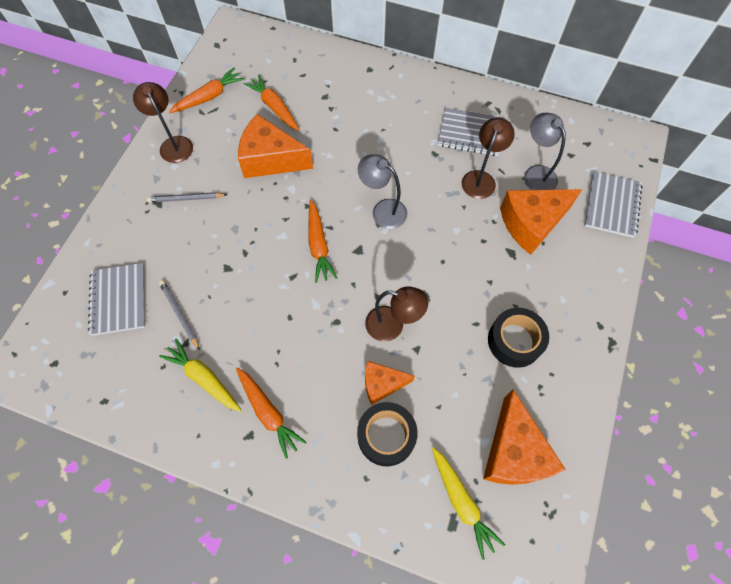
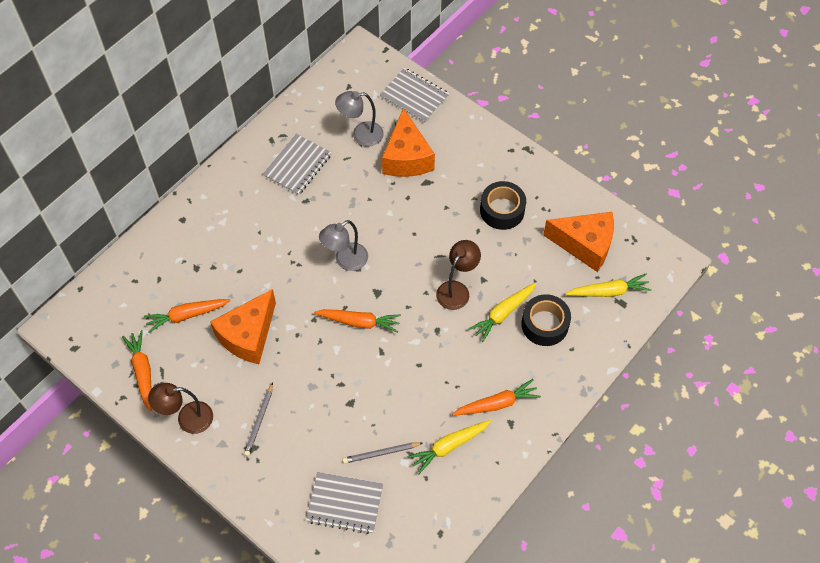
camera: 70 degrees left, 5 degrees down
orange cheese [365,361,415,405] -> yellow carrot [468,282,537,342]
brown lamp [462,117,515,199] -> none

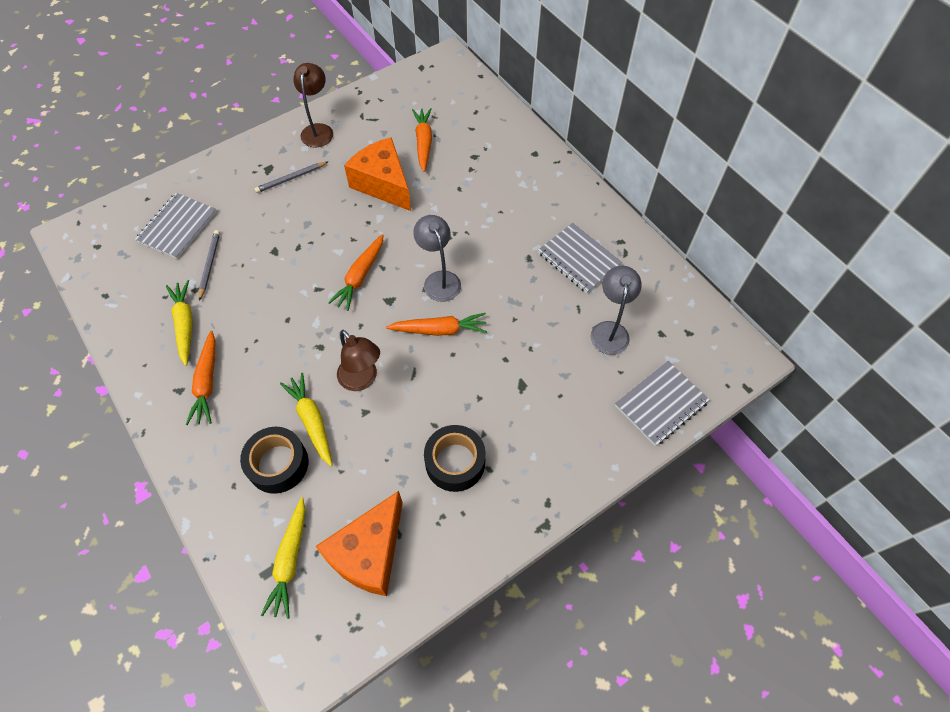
camera: 105 degrees right, 0 degrees up
orange carrot [122,330,151,411] -> orange carrot moved to [386,313,487,336]
grey pencil [244,383,273,456] -> grey pencil turned 60 degrees counterclockwise [254,162,328,193]
orange cheese [382,108,435,177] -> none

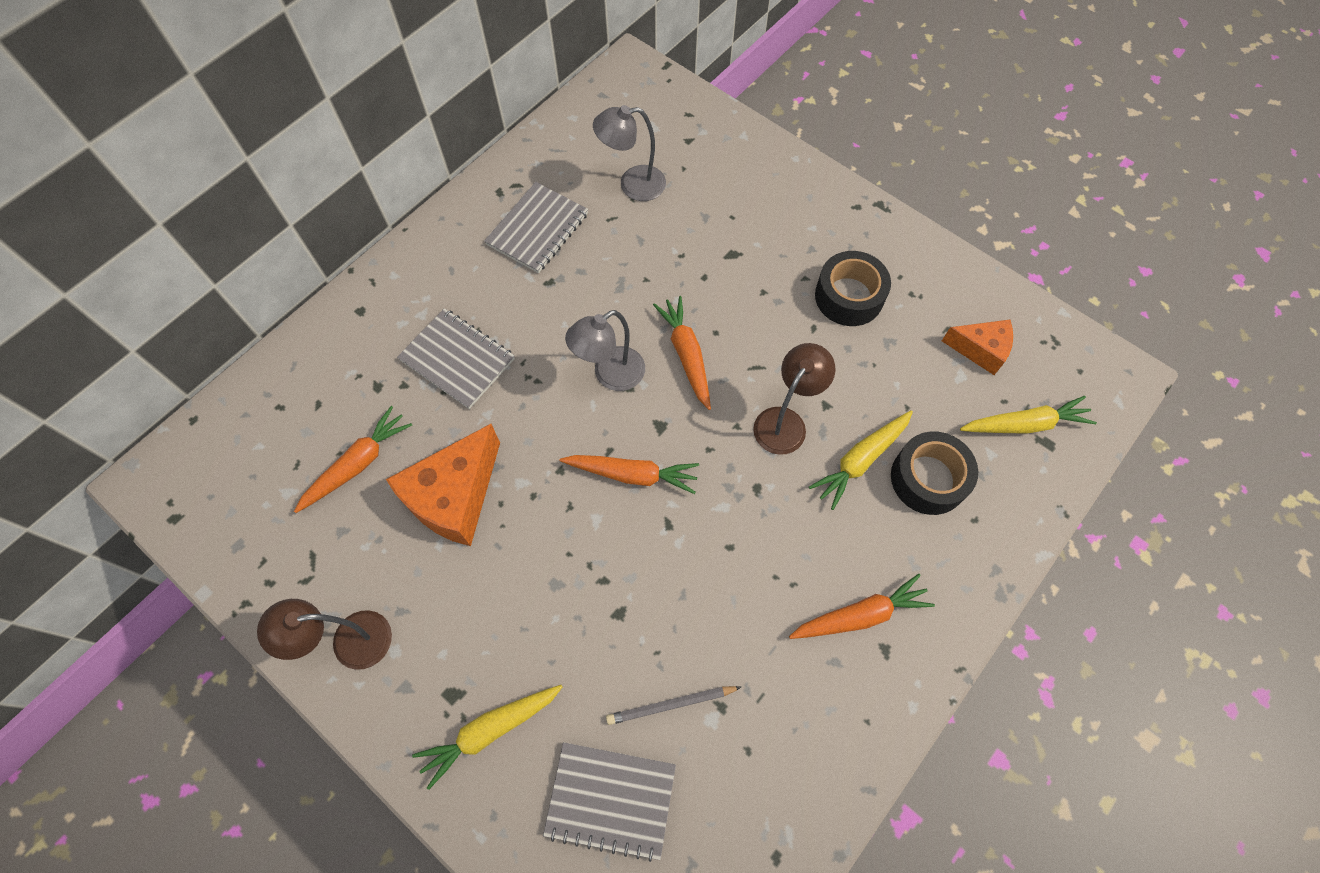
camera: 105 degrees left, 5 degrees up
yellow carrot [166,280,193,366] -> yellow carrot moved to [412,685,562,790]
grey pencil [254,162,328,193] -> none
orange cheese [316,491,403,596] -> orange cheese [942,320,1013,375], size x0.59
orange carrot [412,108,432,172] -> orange carrot turned 150 degrees clockwise [294,406,412,513]
grey notebook [615,361,710,446] -> grey notebook moved to [397,308,515,409]

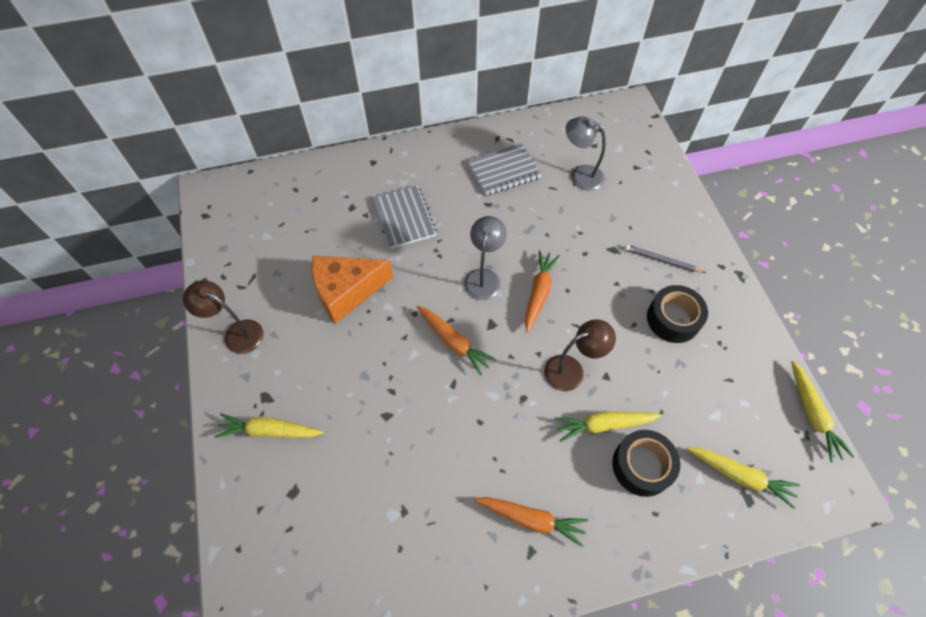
camera: 35 degrees right, 5 degrees down
orange carrot [294,406,412,513] -> none
grey notebook [543,742,676,862] -> none
grey lamp [565,310,645,391] -> grey lamp turned 105 degrees clockwise [464,216,507,300]
grey pencil [606,686,741,725] -> grey pencil moved to [624,245,706,273]
orange cheese [942,320,1013,375] -> none
none -> yellow carrot [791,361,854,463]

